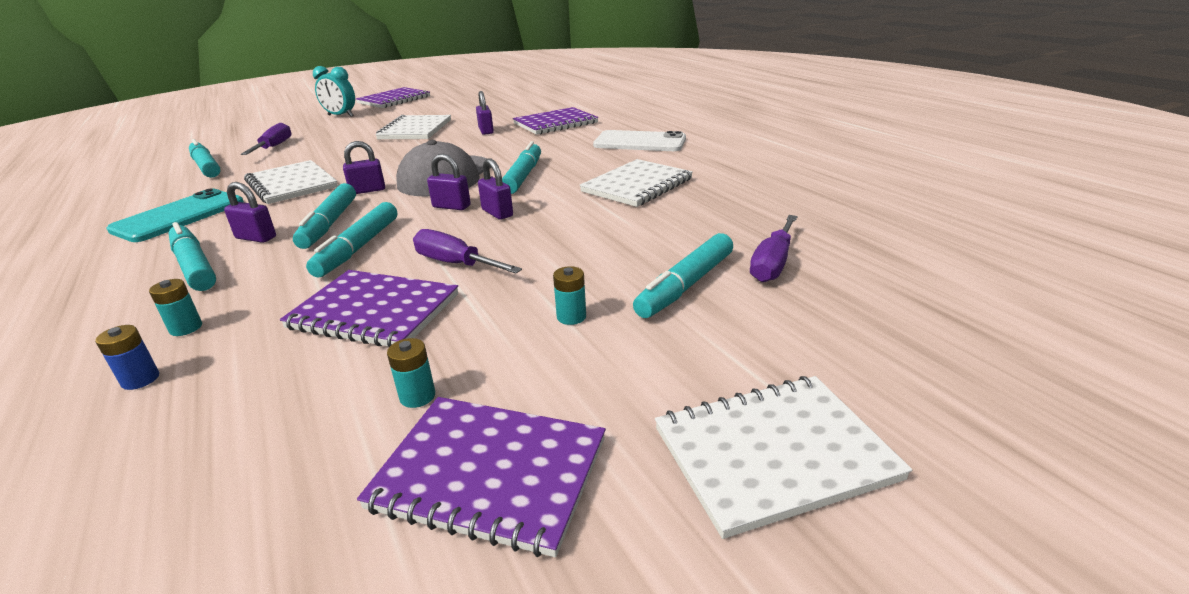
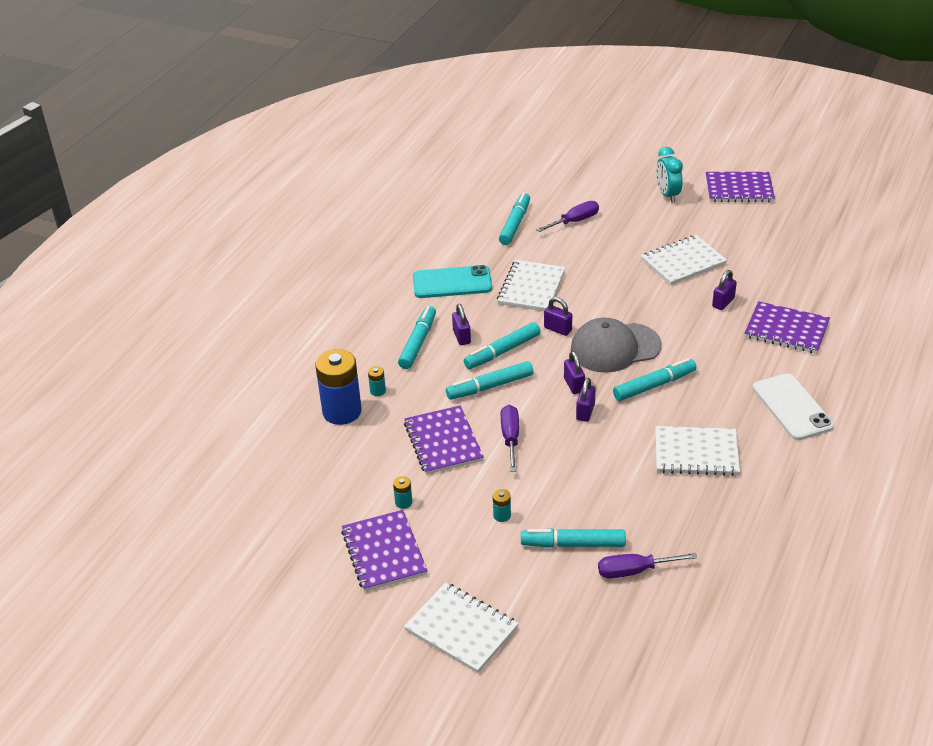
camera: 55 degrees right, 10 degrees up
blue battery [95,325,159,390] -> blue battery [315,349,362,425], size x2.43

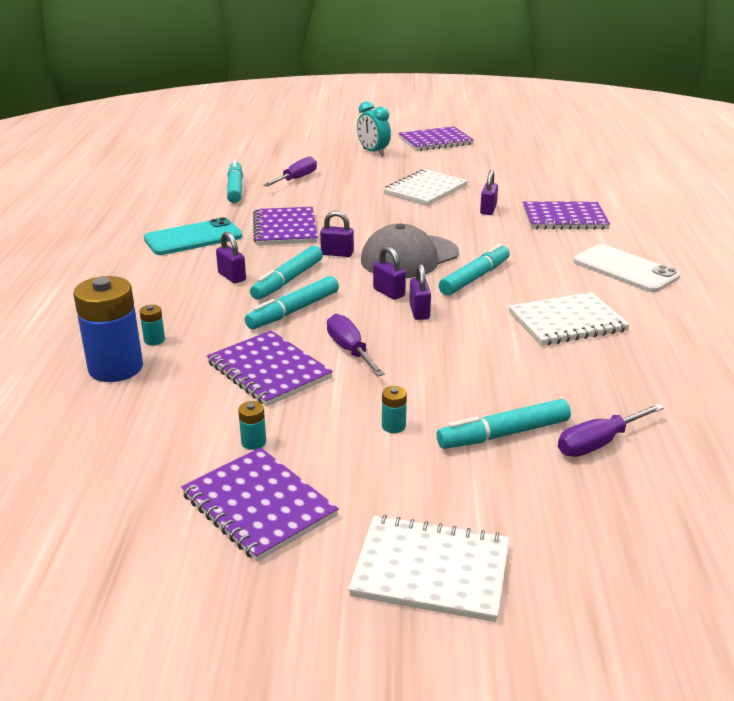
camera: 25 degrees left, 10 degrees down
turquoise marker [398,306,436,369] -> none
white notebook [497,260,565,311] -> purple notebook [253,207,318,245]

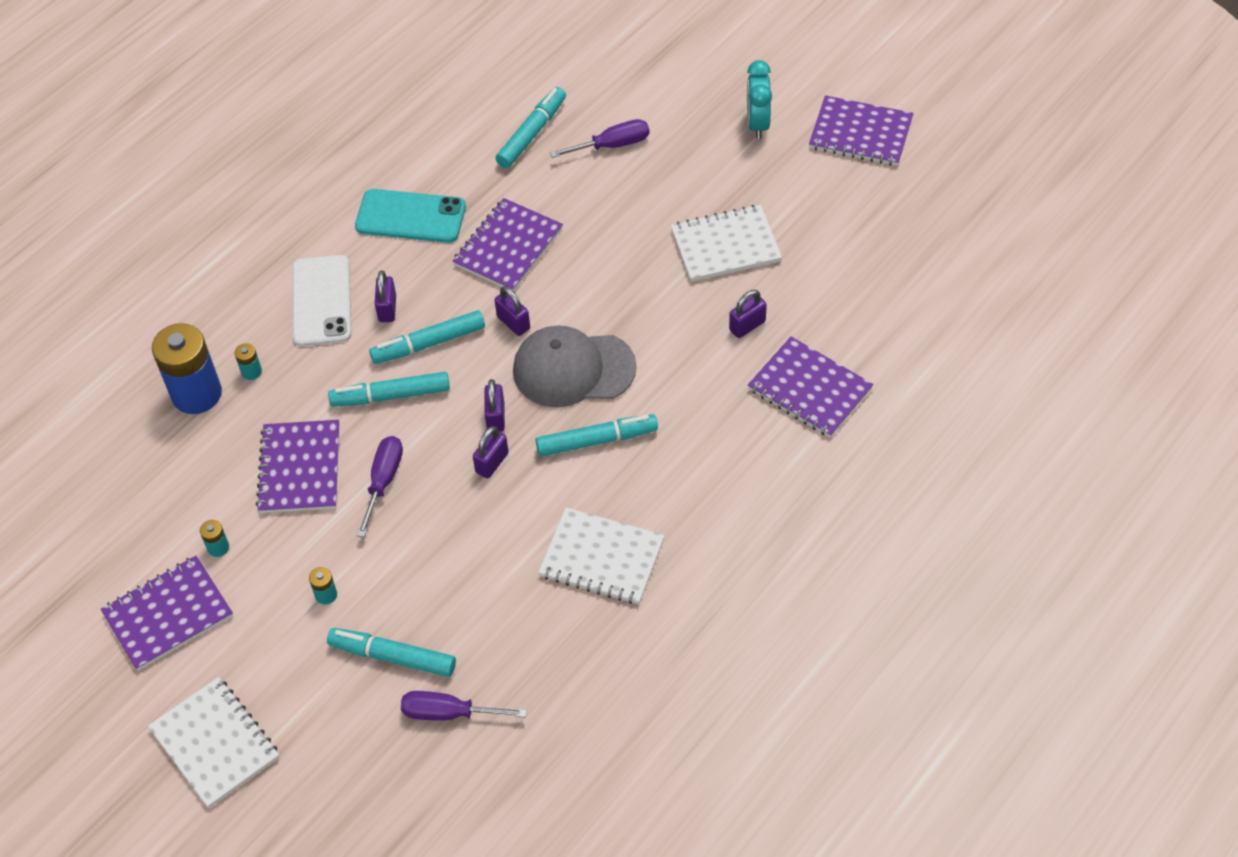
camera: 40 degrees right, 25 degrees up
purple notebook [181,447,339,562] -> purple notebook turned 60 degrees clockwise [101,556,233,671]
white phone [573,244,680,292] -> white phone moved to [292,255,351,347]

